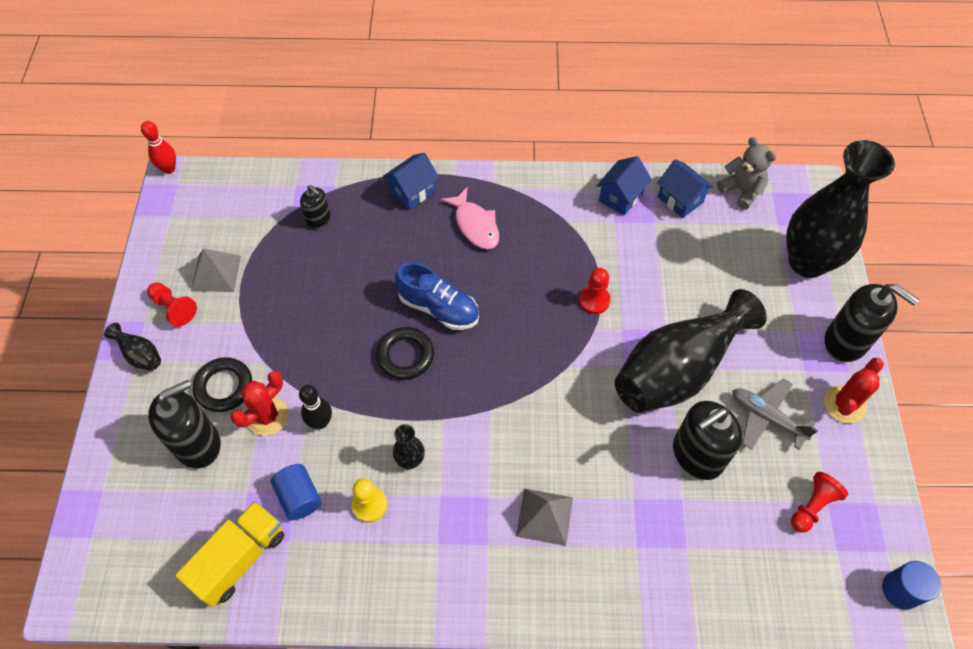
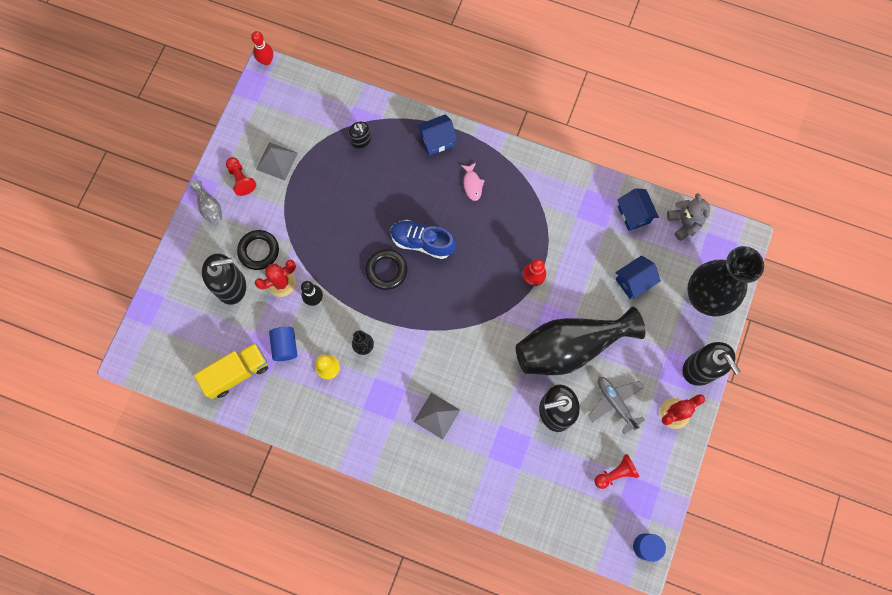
camera: 20 degrees right, 15 degrees up
black vase [104,323,161,371] -> grey vase [190,180,222,224]
blue shoe [395,262,479,330] -> blue shoe turned 150 degrees clockwise [390,220,456,259]
pink fish [441,188,499,249] -> pink fish [461,163,485,201], size x0.66
blue house [597,156,652,216] -> blue house moved to [615,255,661,299]

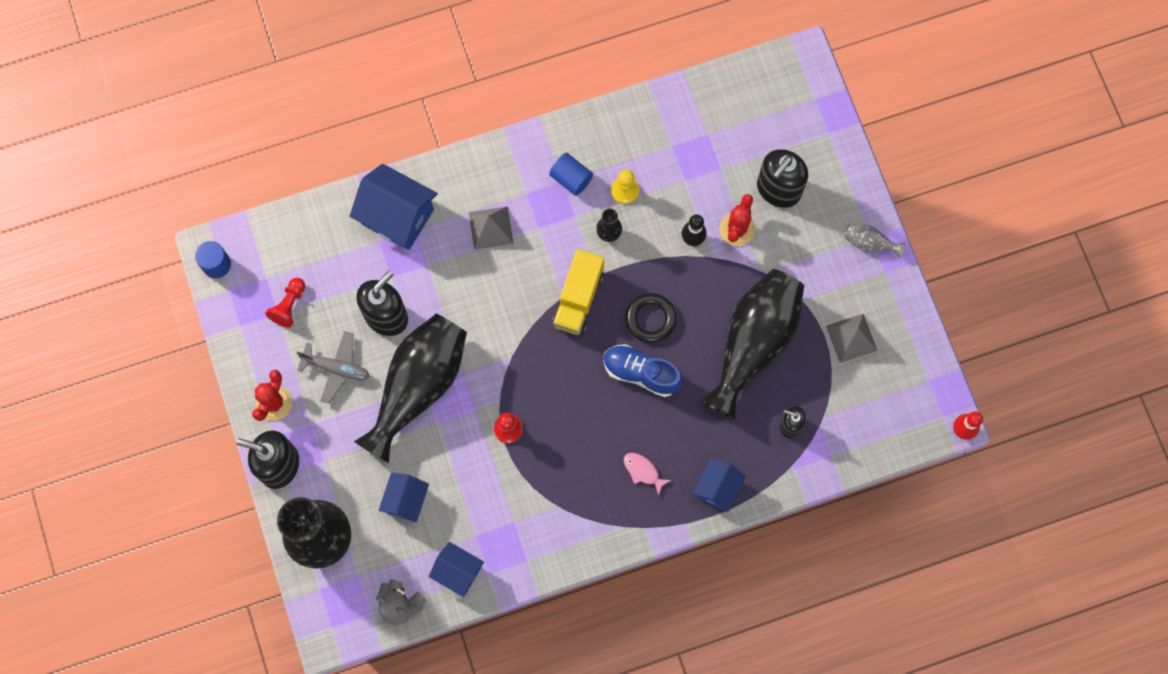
camera: 140 degrees right, 0 degrees up
yellow truck [194,343,268,399] -> yellow truck moved to [552,249,604,335]
red pawn [226,157,256,196] -> none
black ring [237,230,279,270] -> none
blue cylinder [269,327,297,361] -> blue cylinder moved to [549,153,593,196]
blue shoe [390,220,456,259] -> blue shoe turned 135 degrees counterclockwise [603,344,683,397]
none -> blue house [350,164,438,250]
none -> black vase [700,269,804,419]

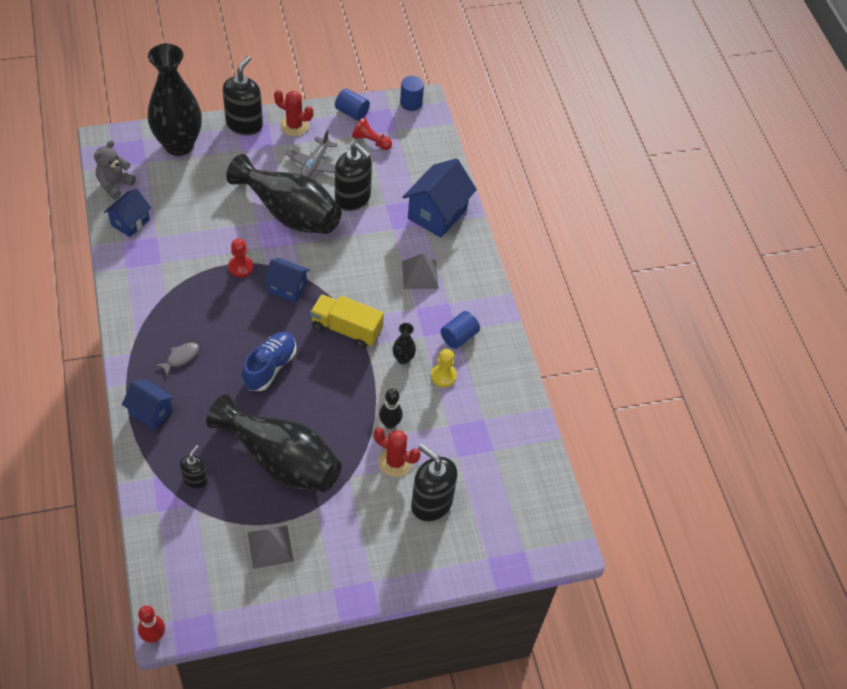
camera: 90 degrees right, 20 degrees down
blue house [379,472,429,522] -> blue house moved to [264,258,310,303]
pink fish [624,453,671,496] -> grey fish [156,342,199,376]
black ring [625,293,677,343] -> none
grey vase [844,224,905,258] -> none
none -> blue cylinder [335,88,370,121]

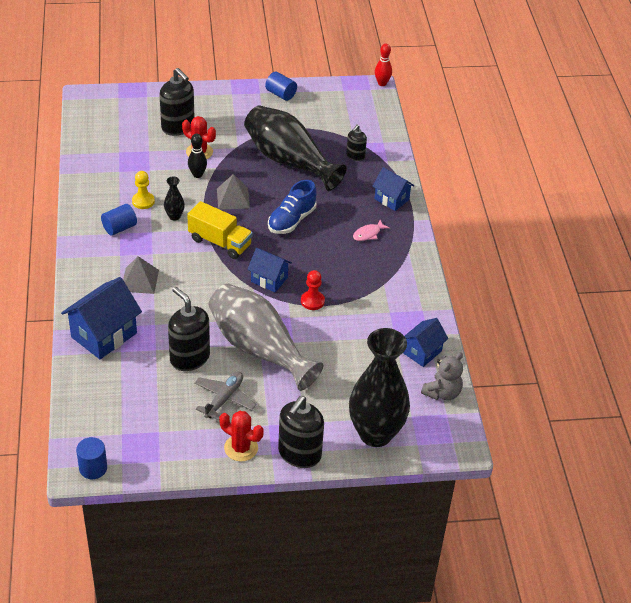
camera: 170 degrees left, 10 degrees down
grey fish [156,342,199,376] -> pink fish [353,220,390,241]
black vase [226,154,341,234] -> grey vase [208,284,323,391]
grey pyramid [247,525,294,569] -> grey pyramid moved to [217,174,250,210]
blue cylinder [335,88,370,121] -> blue cylinder moved to [265,72,297,101]
red pawn [352,117,392,150] -> none

